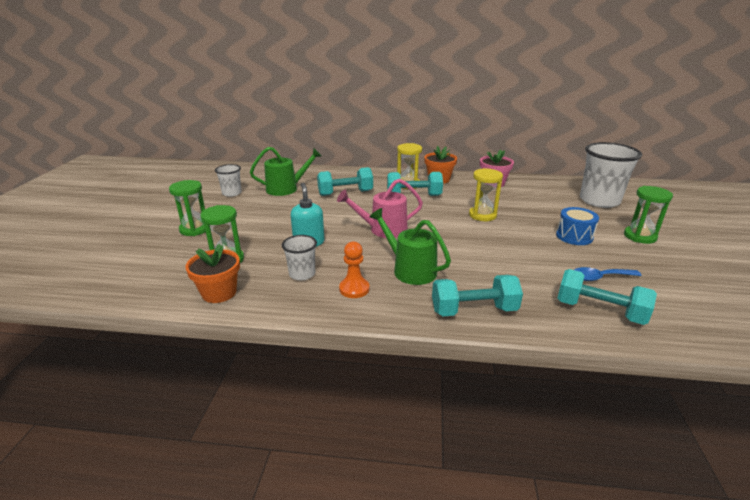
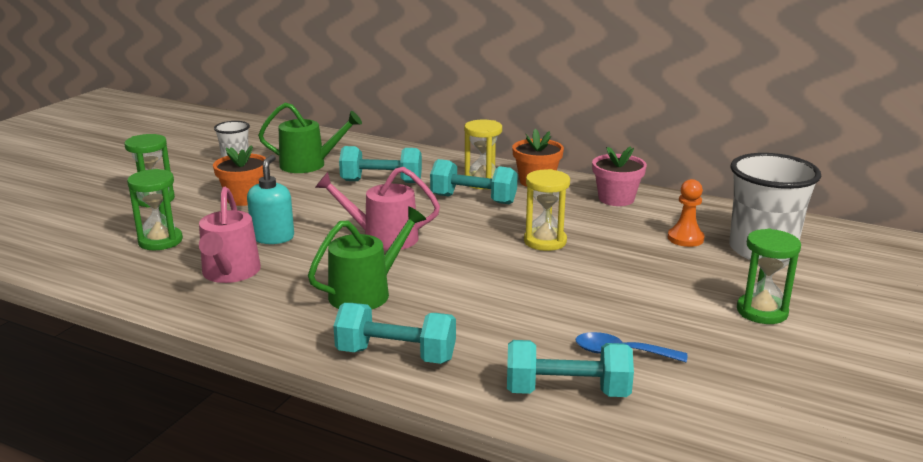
camera: 20 degrees right, 5 degrees down
orange flower pot [185,244,240,303] -> orange flower pot moved to [213,145,266,206]
white cup [282,235,317,280] -> pink watering can [199,187,261,283]
orange pawn [339,242,369,298] -> orange pawn moved to [668,179,704,247]
green watering can [369,208,451,285] -> green watering can turned 75 degrees clockwise [308,206,426,309]
blue drum [556,207,599,245] -> none
turquoise dumbbell [557,269,657,325] -> turquoise dumbbell turned 45 degrees counterclockwise [507,340,634,397]

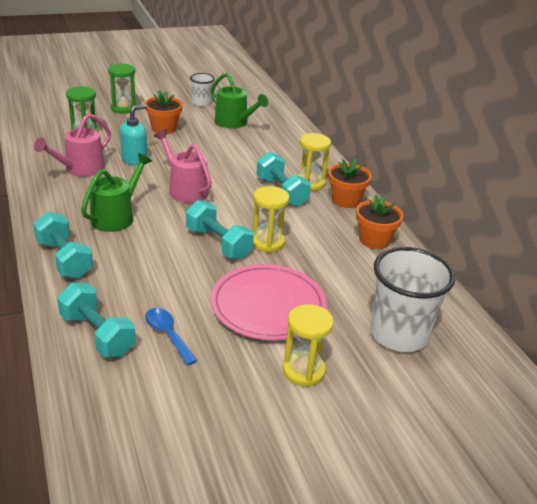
camera: 40 degrees right, 10 degrees up
green watering can [308,206,426,309] -> green watering can turned 60 degrees counterclockwise [81,153,152,232]
turquoise dumbbell [339,146,422,183] -> turquoise dumbbell moved to [186,200,254,260]
pink flower pot [592,146,647,206] -> orange flower pot [356,195,403,249]
orange pawn [668,179,704,247] -> none
green hourglass [737,228,801,324] -> yellow hourglass [283,304,334,387]
none -> pink plate [211,264,327,340]

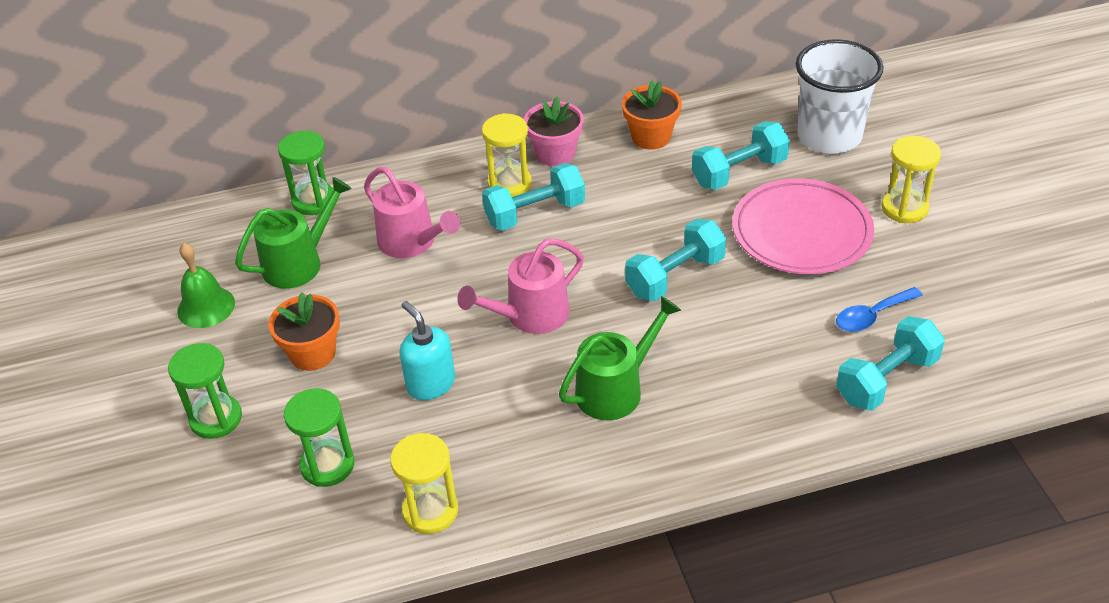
camera: 80 degrees left, 10 degrees up
turquoise dumbbell [33,212,93,278] -> turquoise dumbbell moved to [692,121,790,190]
pink watering can [34,113,111,177] -> pink watering can moved to [364,167,460,258]
green watering can [81,153,152,232] -> green watering can turned 105 degrees clockwise [559,296,681,420]
white cup [190,73,215,106] -> green bell [177,243,235,328]
yellow hourglass [253,186,289,253] -> yellow hourglass moved to [390,433,458,534]
orange flower pot [328,158,372,208] -> pink flower pot [524,97,584,166]
none -> green hourglass [278,131,334,215]

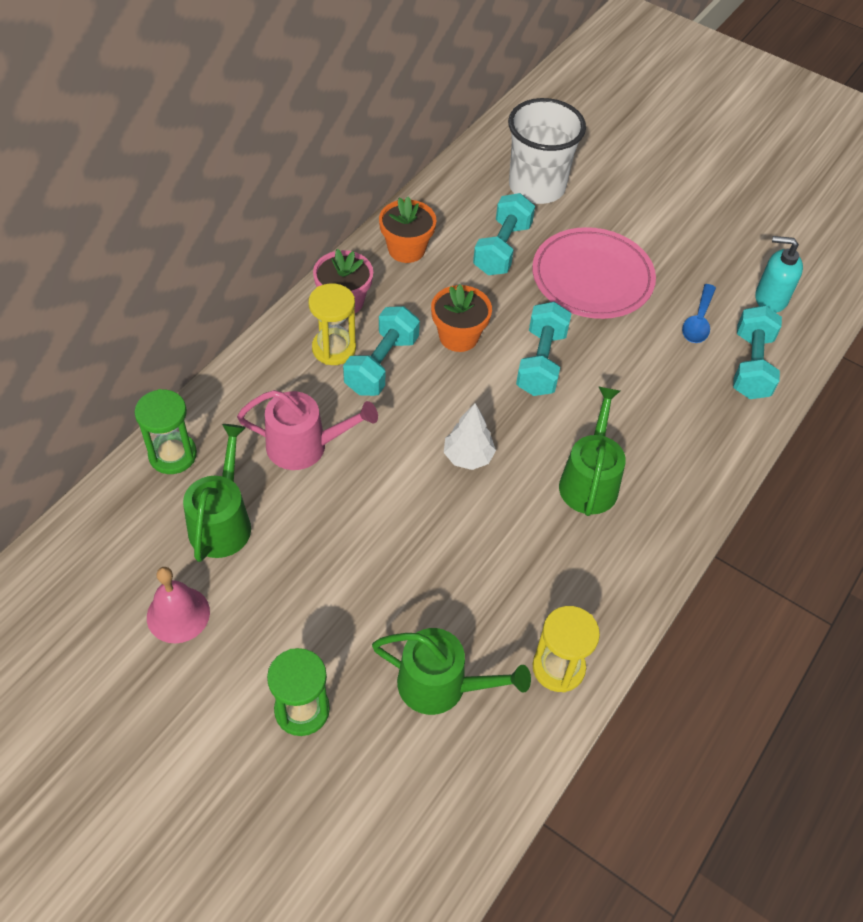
camera: 45 degrees left, 10 degrees up
green bell [177,243,235,328] -> pink bell [147,567,210,643]
orange flower pot [268,292,340,371] -> orange flower pot moved to [431,284,492,352]
green hourglass [284,388,354,487] -> green watering can [372,628,531,715]
turquoise soap dispenser [399,301,455,400] -> turquoise soap dispenser moved to [755,236,803,313]
pink watering can [457,239,584,334] -> white tree [444,403,496,470]
yellow hourglass [882,136,941,223] -> none

